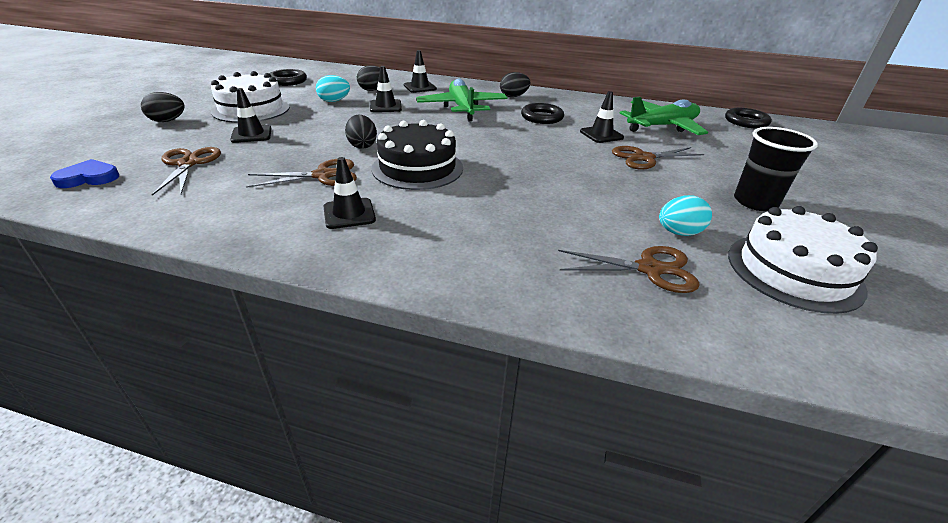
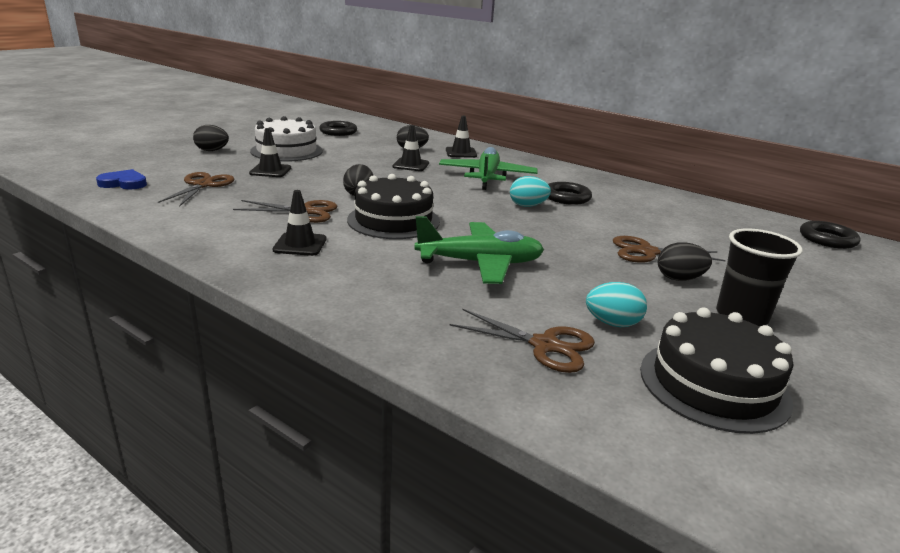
camera: 20 degrees right, 10 degrees down
turquoise egg [316,75,350,102] -> turquoise egg moved to [510,176,551,207]
black egg [500,72,530,97] -> black egg moved to [658,242,712,281]
black traffic cone [580,91,624,143] -> none
green plane [620,97,708,135] -> green plane moved to [415,216,544,284]
white cake [728,206,878,314] -> black cake [640,307,793,434]

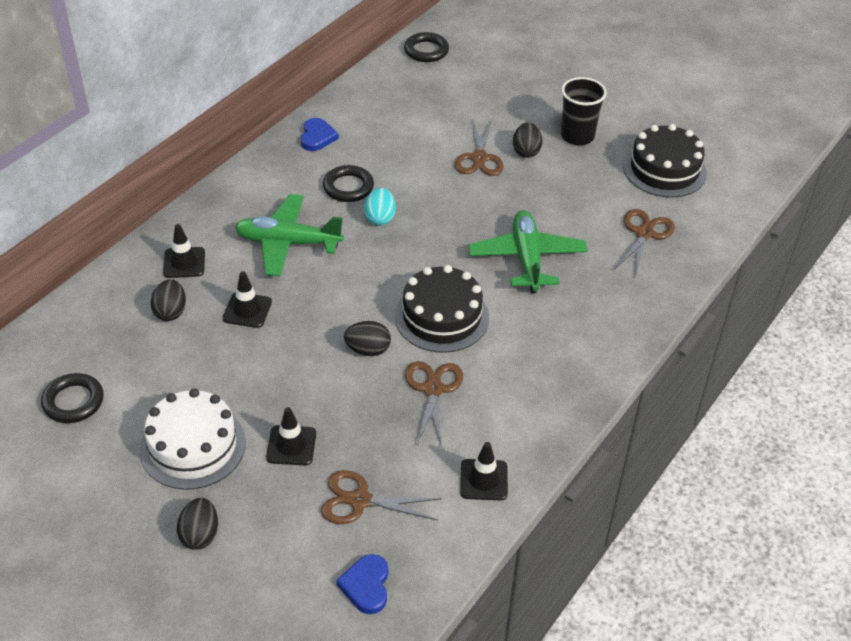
camera: 90 degrees left, 20 degrees up
black traffic cone [273,190,326,256] -> black traffic cone moved to [460,442,508,500]
turquoise egg [586,282,647,327] -> none
none -> blue heart [301,118,339,151]

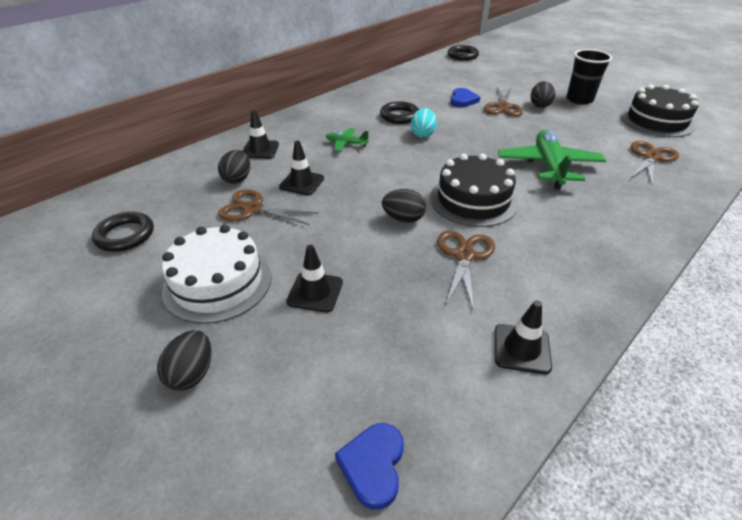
camera: 10 degrees right, 5 degrees down
green plane [235,194,344,276] -> green plane [326,128,369,152], size x0.50
blue heart [301,118,339,151] -> blue heart moved to [451,88,480,107]
brown scissors [321,470,442,524] -> brown scissors moved to [218,190,318,225]

